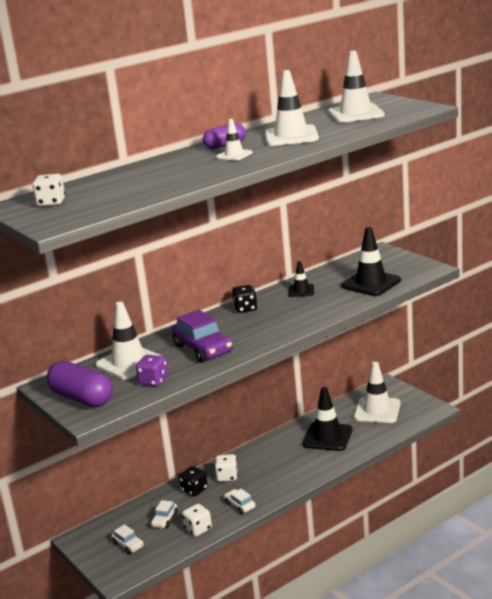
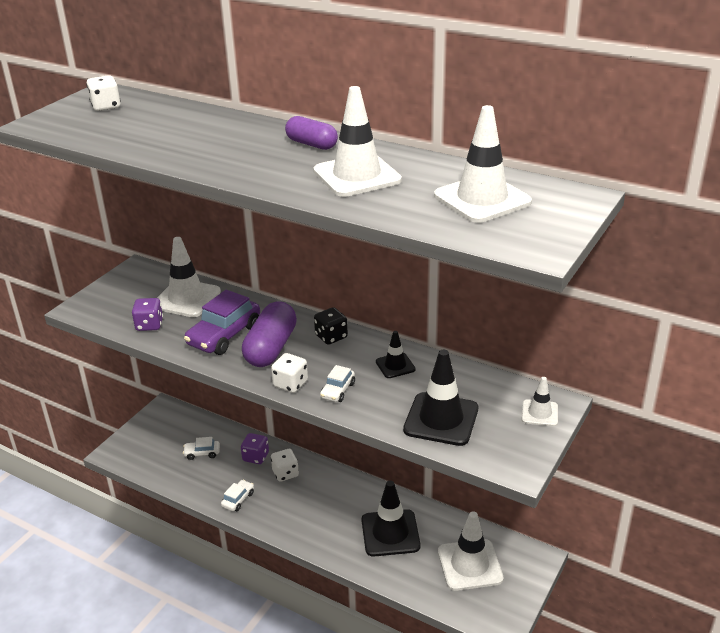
camera: 65 degrees right, 10 degrees up
purple capsule [46,361,113,407] -> purple capsule moved to [242,301,297,367]
white car [111,524,144,554] -> white car moved to [320,365,355,402]
black dice [179,466,208,496] -> purple dice [241,433,269,464]
white dice [182,504,212,537] -> white dice moved to [271,353,308,393]
white traffic cone [216,119,253,161] -> white traffic cone moved to [522,377,558,426]

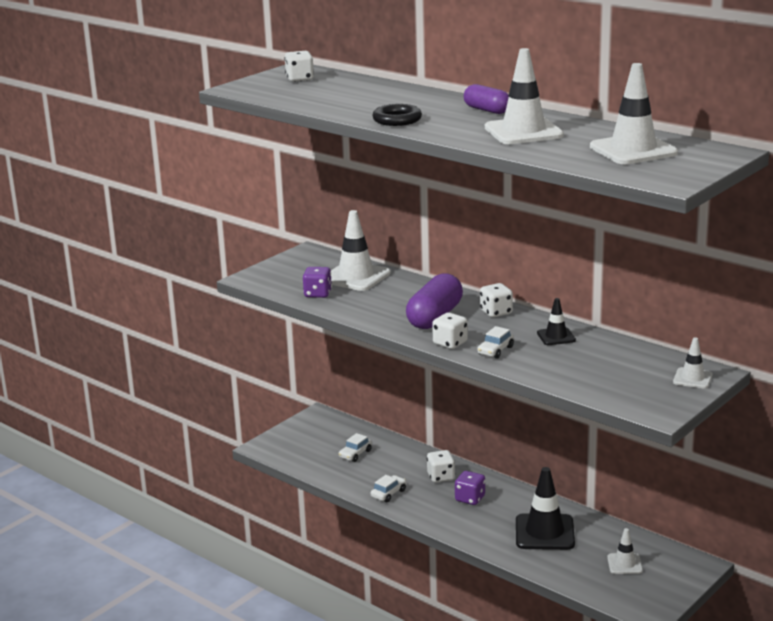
camera: 10 degrees right, 10 degrees down
white car [183,437,220,460] -> white car turned 60 degrees counterclockwise [339,433,372,462]
purple car [184,290,260,355] -> none
purple dice [241,433,269,464] -> purple dice moved to [455,471,485,505]
black dice [314,307,348,345] -> white dice [480,283,513,317]
black traffic cone [403,350,478,446] -> none
white traffic cone [438,512,503,591] -> white traffic cone [607,528,643,574], size x0.54
none -> black ring [373,104,422,126]

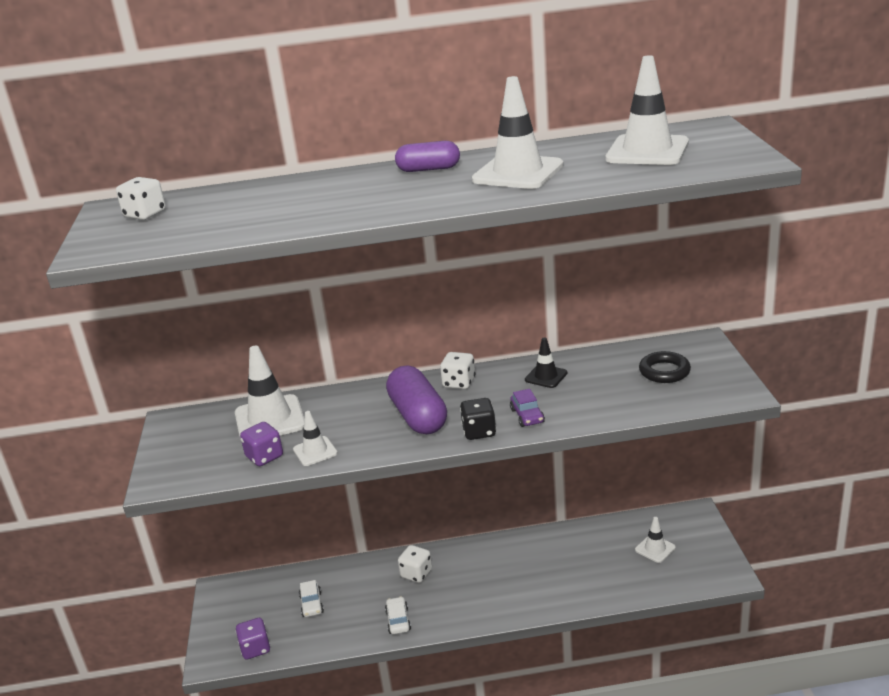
camera: 45 degrees left, 5 degrees up
black ring [373,104,422,126] -> black ring moved to [639,351,691,383]
white dice [432,313,468,349] -> black dice [460,398,496,440]
purple dice [455,471,485,505] -> purple dice moved to [236,618,270,660]
white car [477,326,514,359] -> purple car [510,389,545,427]
black traffic cone [516,467,575,550] -> none
white traffic cone [673,337,713,388] -> white traffic cone moved to [293,411,338,466]

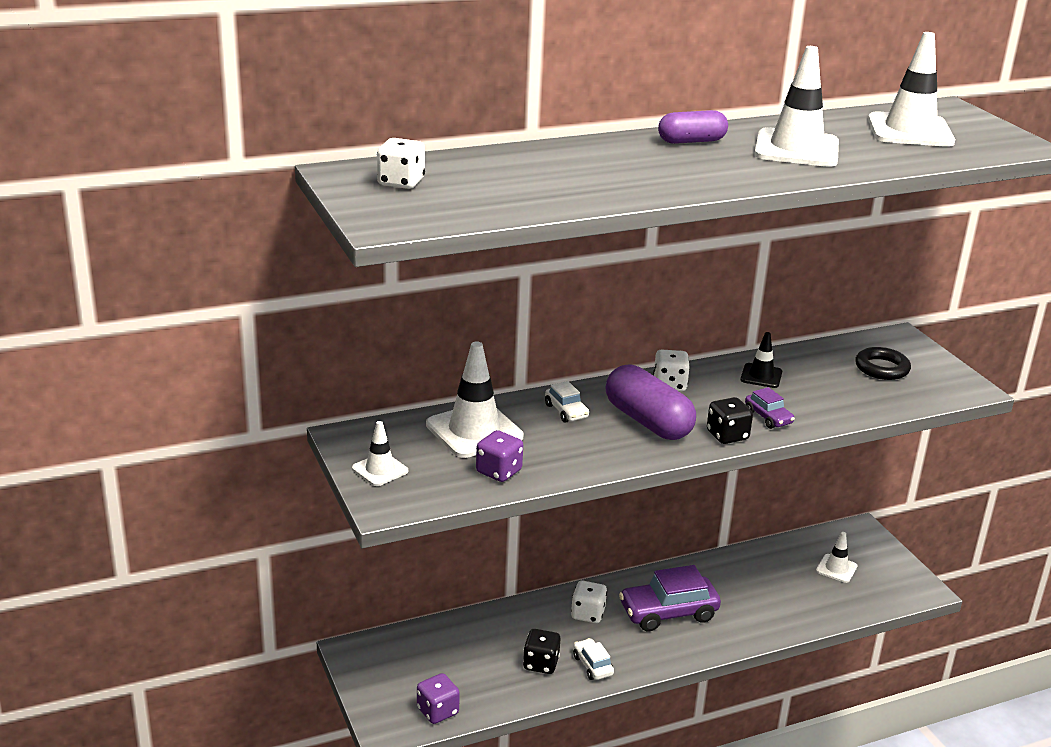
camera: 20 degrees left, 0 degrees up
white traffic cone [293,411,338,466] -> white traffic cone moved to [352,421,408,486]
white car [299,580,324,617] -> white car moved to [545,381,589,423]
none -> black dice [523,629,560,674]
none -> purple car [619,565,721,631]

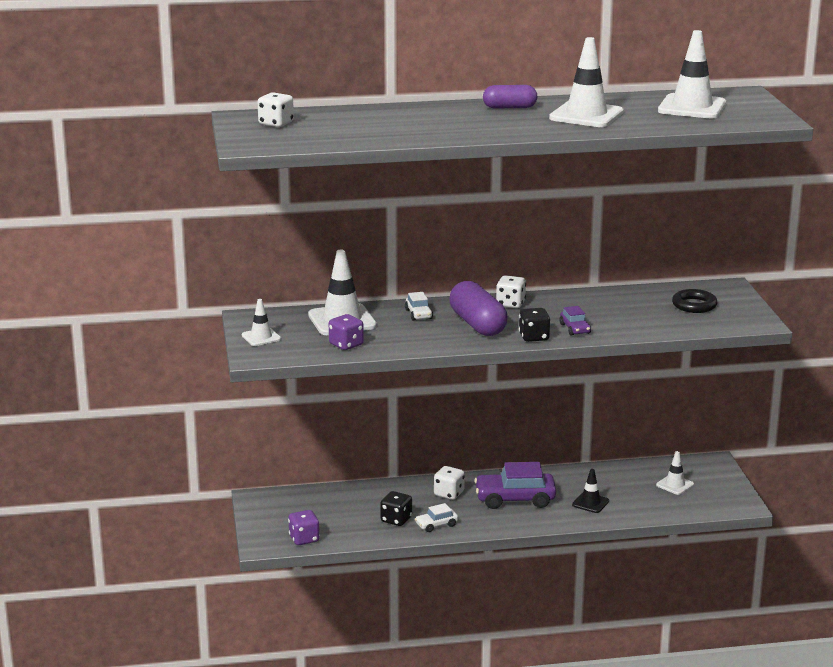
camera: 15 degrees right, 5 degrees down
white car [573,638,614,680] -> white car turned 105 degrees counterclockwise [415,503,458,532]
black traffic cone [740,332,782,388] -> black traffic cone moved to [572,469,609,513]

